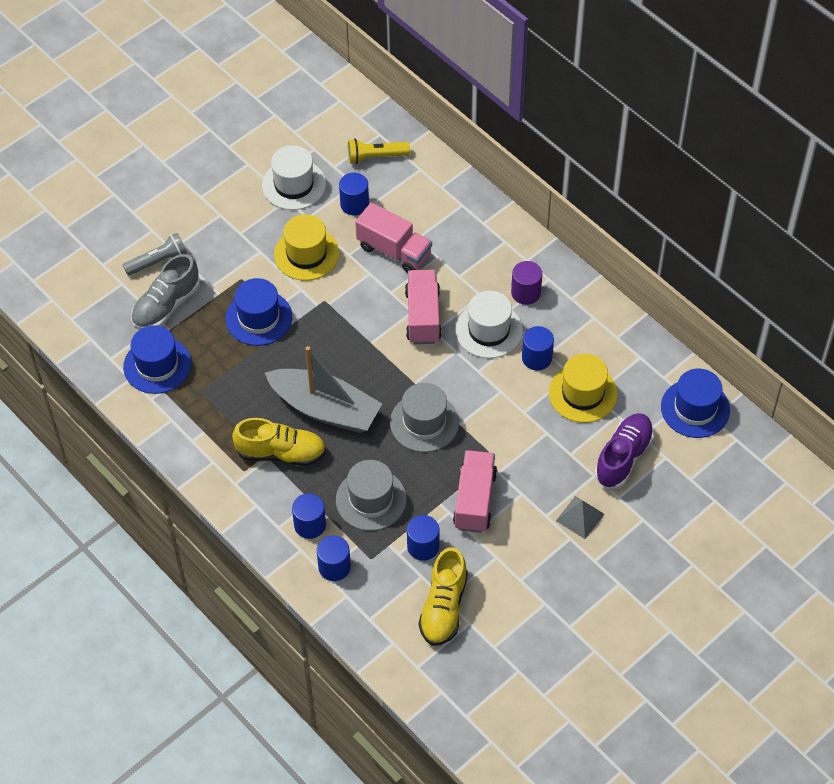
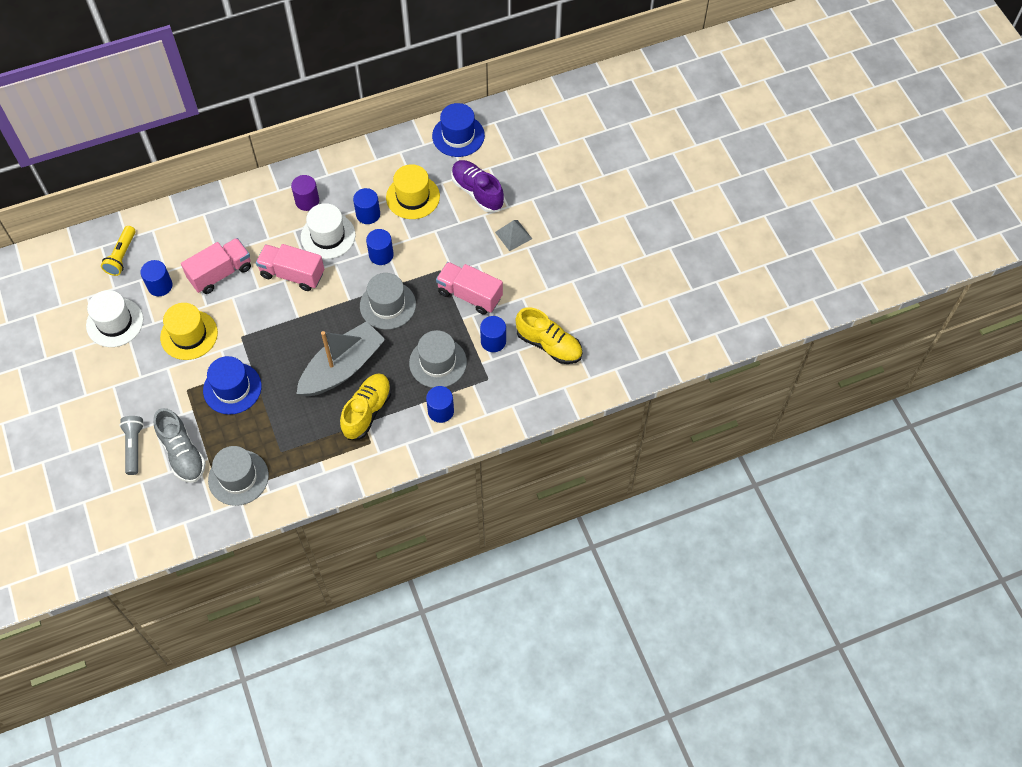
camera: 70 degrees left, 5 degrees up
blue hat [123,325,191,394] -> grey hat [208,446,269,506]
blue cylinder [317,536,351,581] -> blue cylinder moved to [366,229,394,265]

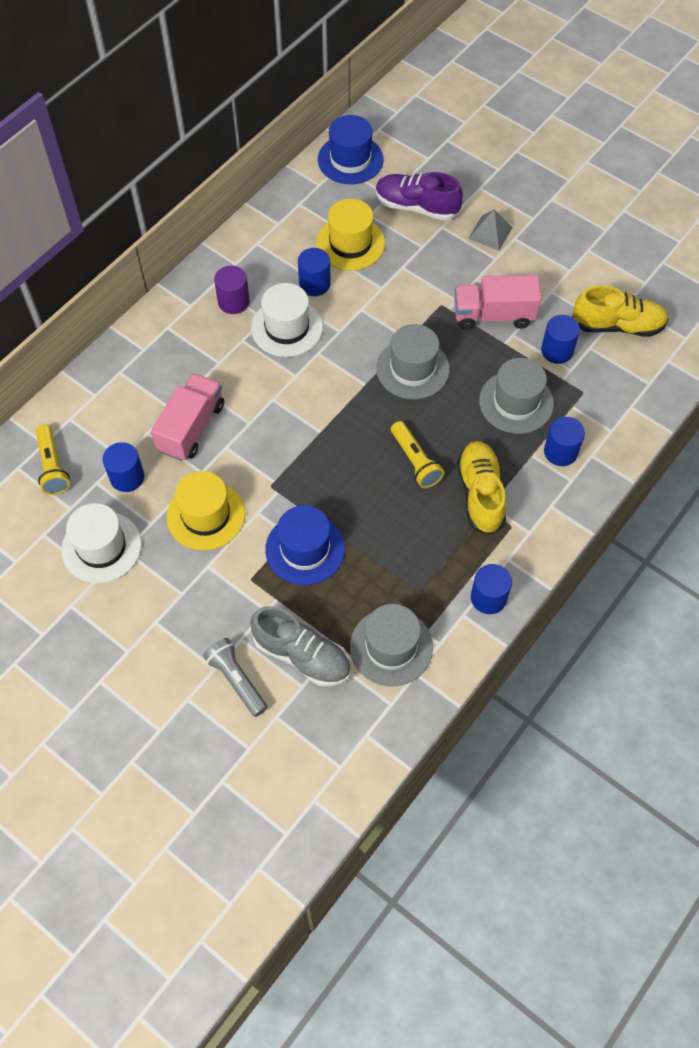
camera: 30 degrees left, 0 degrees up
pink truck [256,244,324,291] -> none
grey boat [297,321,385,397] -> yellow flashlight [391,421,444,488]
blue cylinder [366,229,394,265] -> blue cylinder moved to [471,564,512,614]

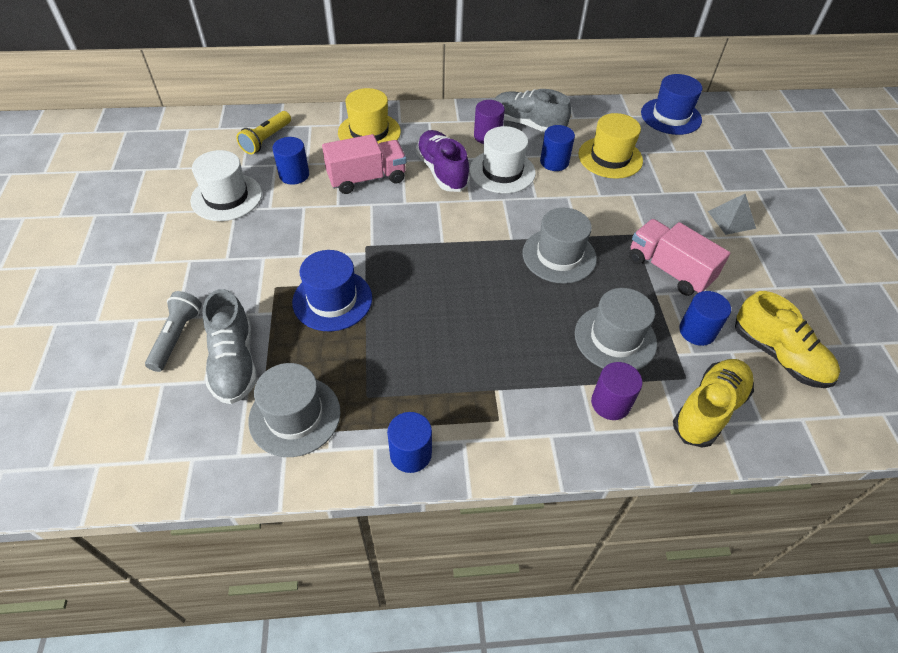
camera: 45 degrees right, 10 degrees down
yellow hat [167,471,245,551] -> yellow hat moved to [338,88,401,144]
purple shoe [376,172,463,221] -> purple shoe moved to [416,130,470,192]
yellow flashlight [391,421,444,488] -> none
yellow shoe [457,441,506,535] -> yellow shoe moved to [673,359,754,448]
blue cylinder [544,417,585,466] -> purple cylinder [591,362,642,420]
none -> grey shoe [495,89,571,132]

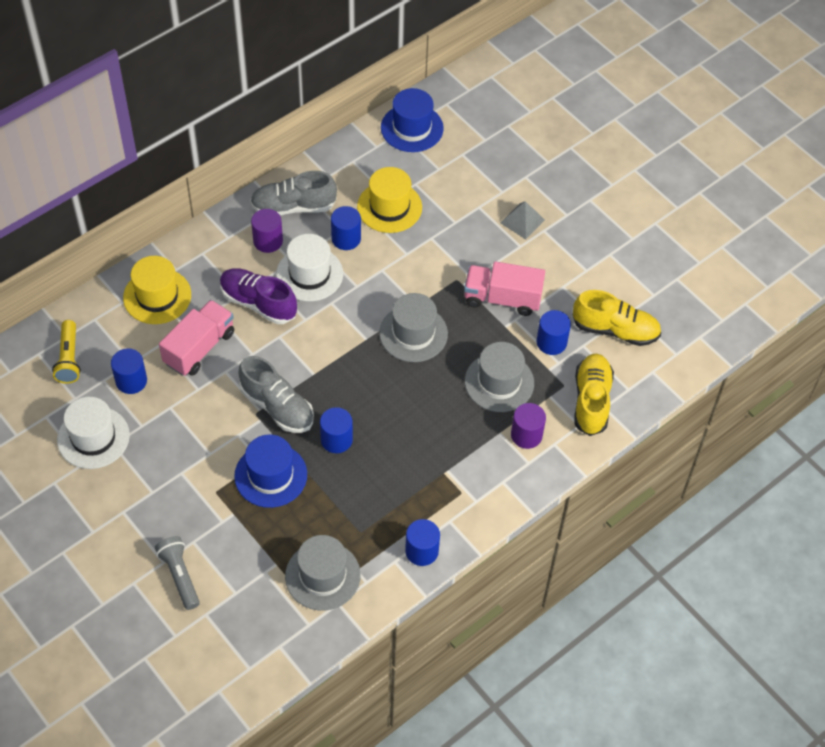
camera: 35 degrees left, 5 degrees up
grey shoe [202,289,257,404] -> grey shoe moved to [238,356,314,433]
none -> blue cylinder [320,407,353,453]

